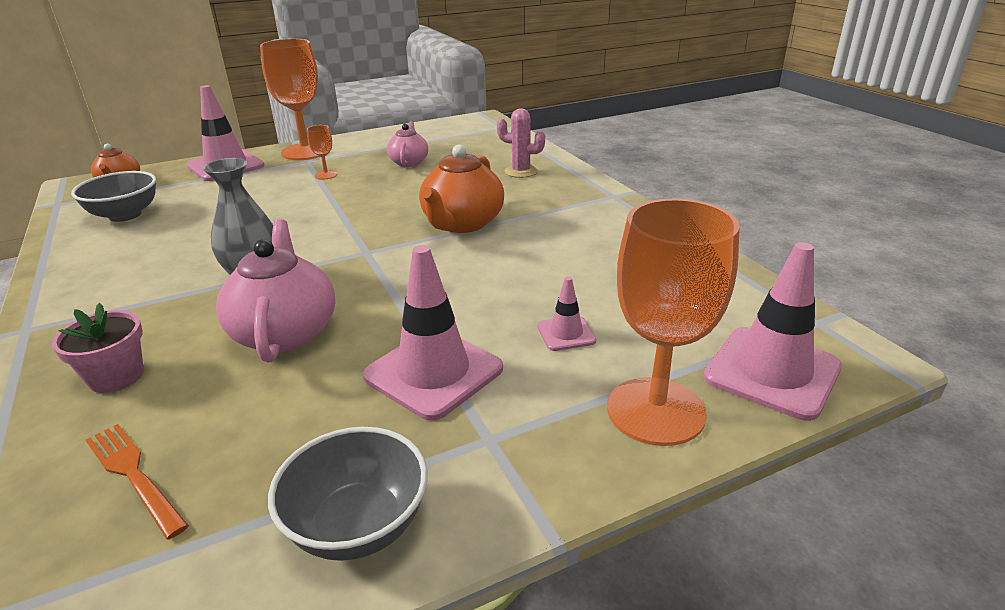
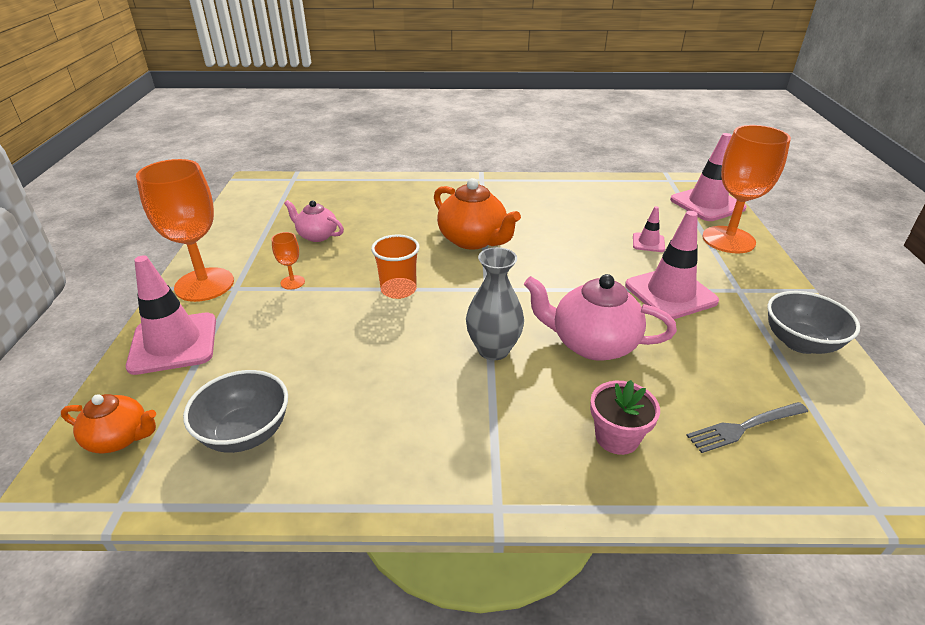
camera: 65 degrees left, 5 degrees up
orange fork [86,424,189,539] -> grey fork [686,402,808,453]
pink cactus [497,108,545,178] -> none
none -> orange cup [371,234,420,299]

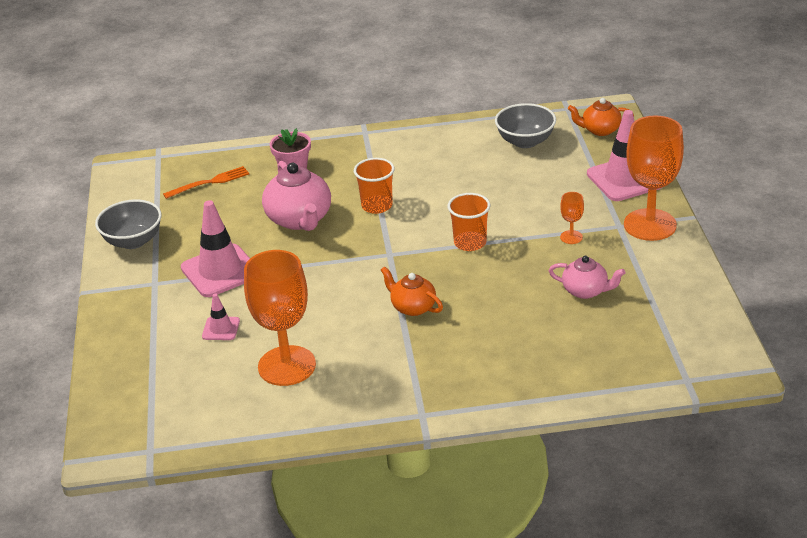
camera: 175 degrees right, 0 degrees up
orange teapot [434,178,521,250] -> orange teapot [381,266,443,316], size x0.60
grey vase [466,247,524,360] -> orange cup [354,158,395,214]
pink teapot [524,274,677,361] -> pink teapot turned 60 degrees clockwise [262,161,331,231]
pink traffic cone [670,133,747,221] -> none
grey fork [686,402,808,453] -> orange fork [163,166,249,199]
orange goblet [702,125,791,253] -> orange goblet moved to [244,250,316,386]

